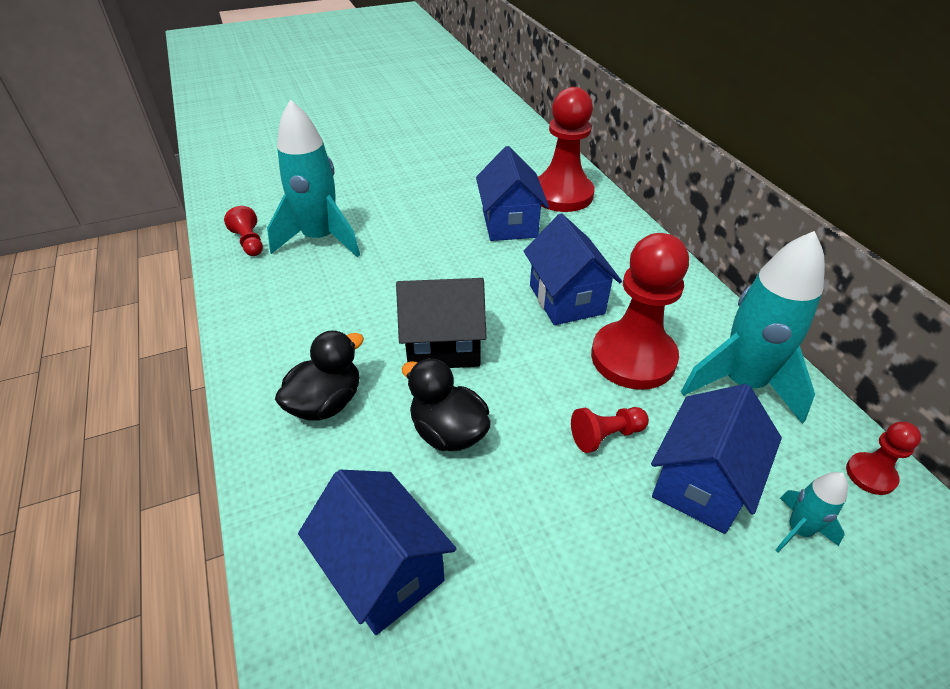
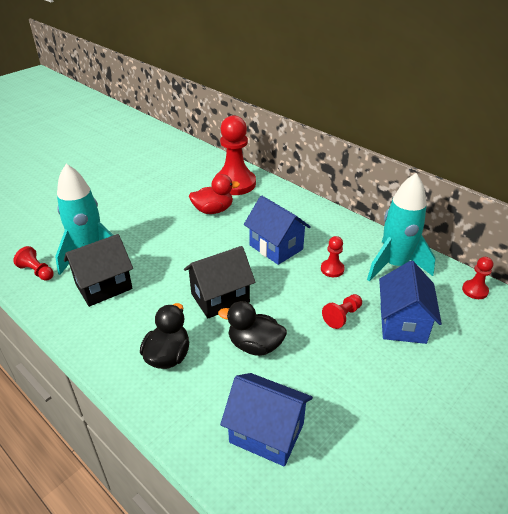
camera: 25 degrees left, 5 degrees down
blue house [476,146,549,241] -> red duck [189,174,240,214]
red pawn [591,233,689,390] -> red pawn [321,236,345,277], size x0.46
turquoise rocket [776,472,848,552] -> none
none -> black house [64,234,133,307]

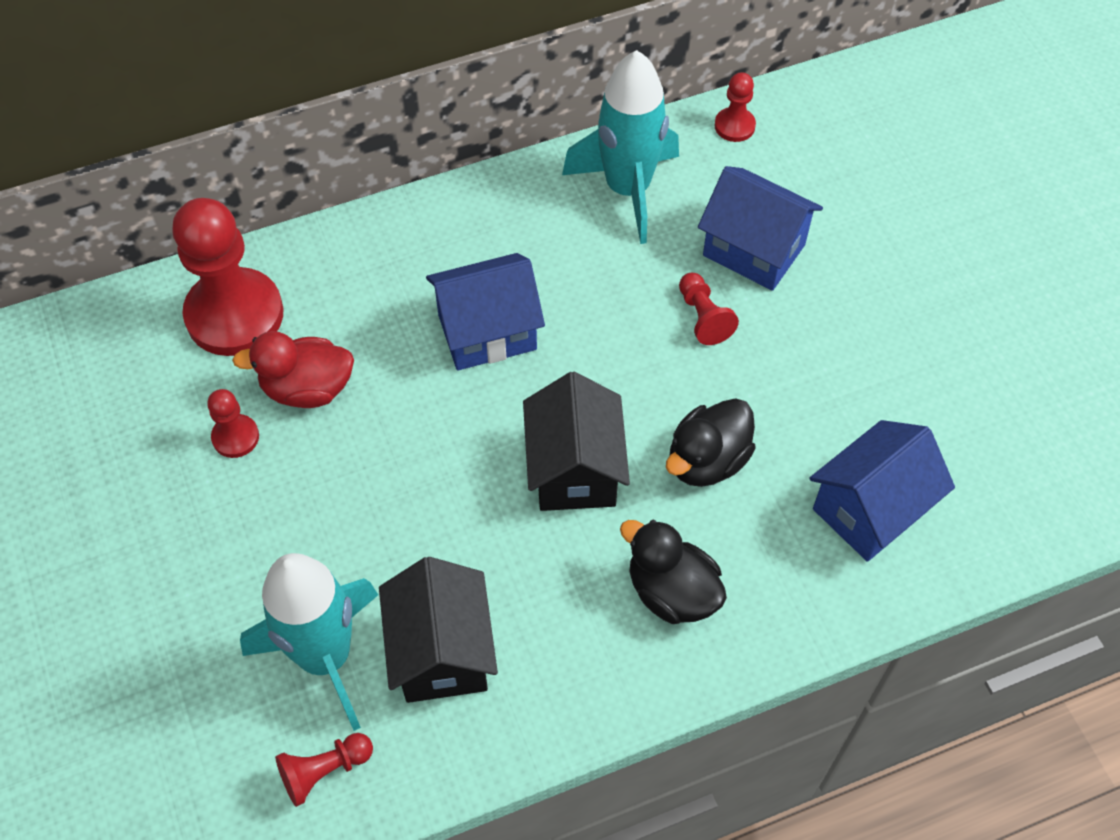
camera: 65 degrees left, 20 degrees up
red duck [189,174,240,214] -> red duck turned 105 degrees counterclockwise [232,331,354,408]
red pawn [321,236,345,277] -> red pawn moved to [207,389,259,458]

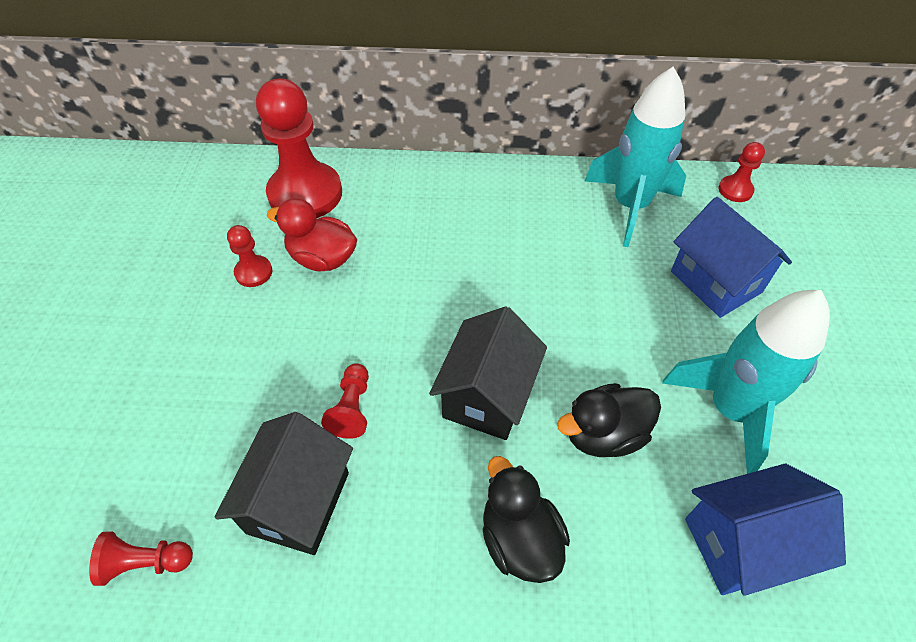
camera: 25 degrees right, 5 degrees down
turquoise rocket [240,553,378,731] -> turquoise rocket moved to [662,290,830,474]
blue house [426,253,545,371] -> none
red pawn [679,273,739,345] -> red pawn moved to [321,363,369,439]

